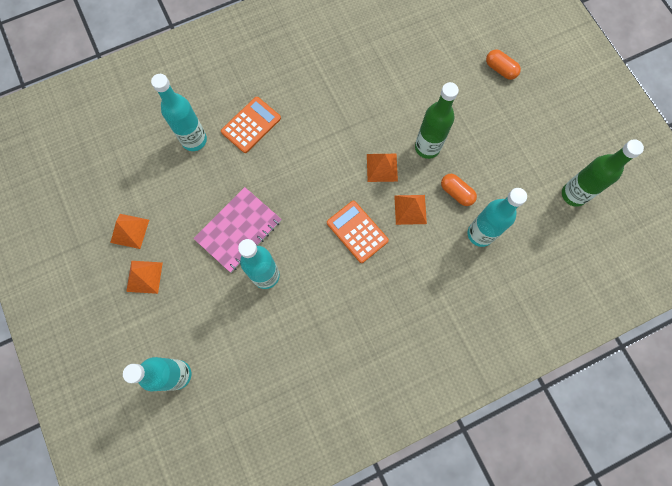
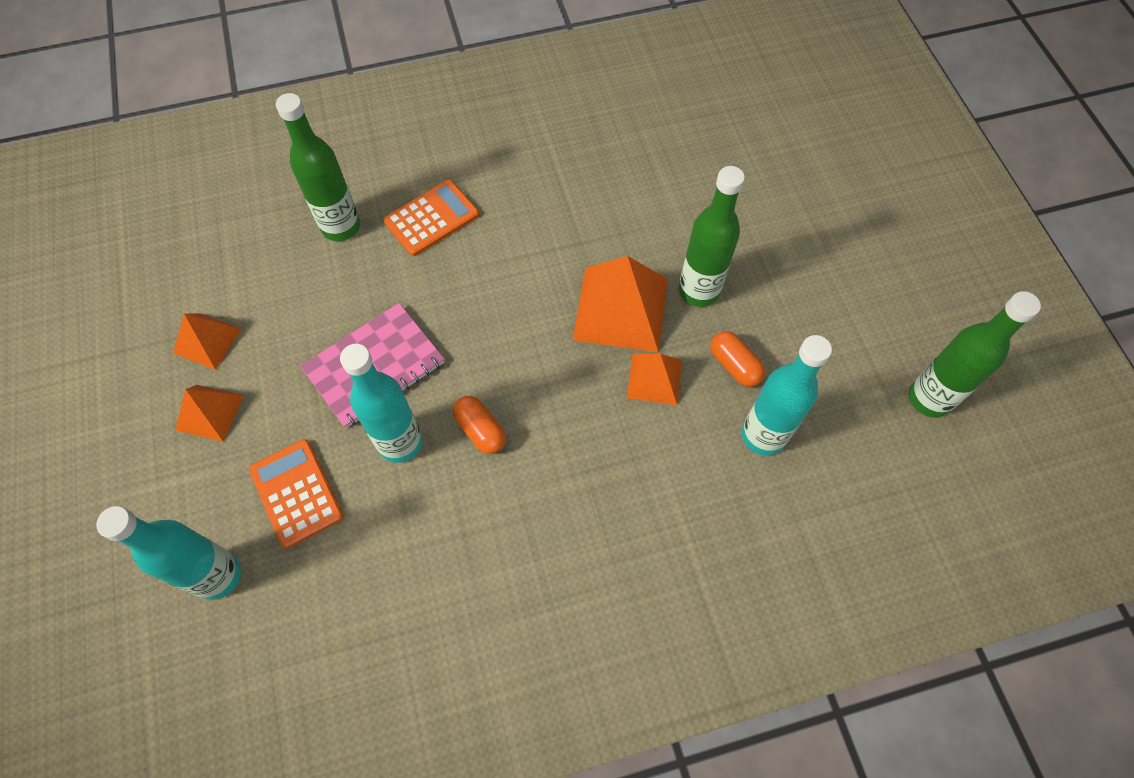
camera: 10 degrees right, 10 degrees down
turquoise bottle [151,74,207,151] -> green bottle [276,93,360,241]
orange calculator [327,201,389,263] -> orange calculator moved to [249,439,344,548]
orange pyramid [367,154,398,182] -> orange pyramid [573,256,668,353], size x1.76
orange capsule [486,50,521,80] -> orange capsule moved to [453,396,506,454]

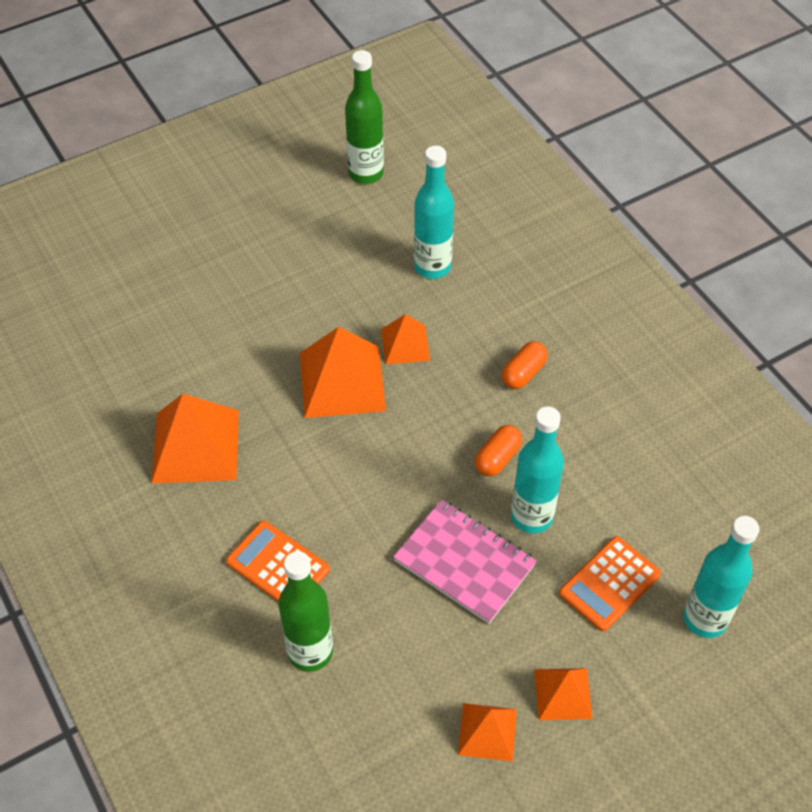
camera: 105 degrees left, 10 degrees down
green bottle [679,166,745,307] -> none
orange capsule [710,331,765,387] -> orange capsule moved to [502,341,548,389]
none -> orange pyramid [151,394,239,483]

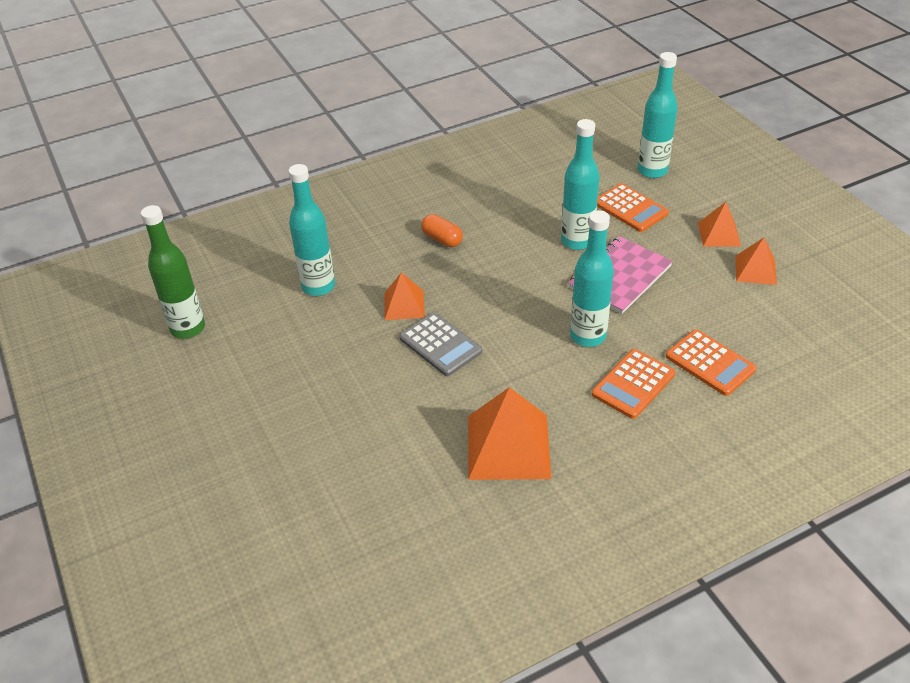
camera: 85 degrees left, 10 degrees down
green bottle [278,551,333,672] -> orange calculator [666,329,757,396]
orange pyramid [300,327,386,418] -> grey calculator [399,313,482,376]
orange capsule [475,425,522,476] -> none
none -> turquoise bottle [570,210,614,347]

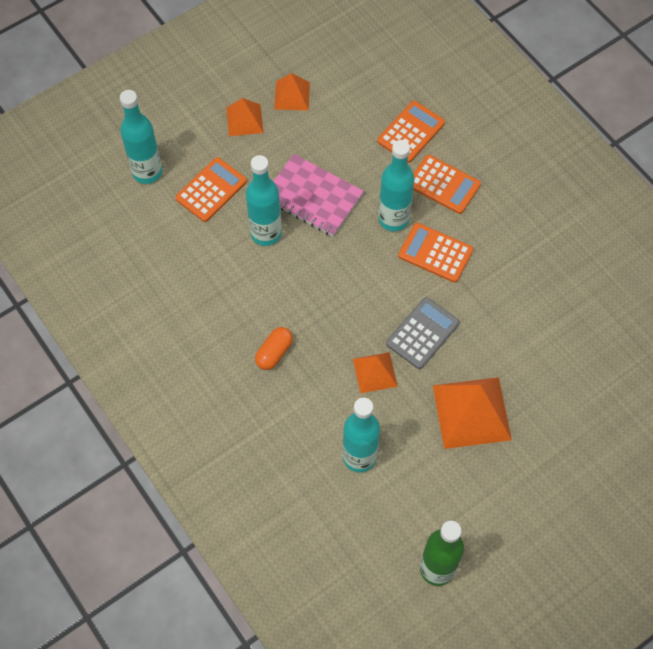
camera: 100 degrees left, 20 degrees up
orange pyramid [468,387,551,480] -> orange pyramid moved to [433,377,512,449]
none -> orange calculator [398,223,473,283]

